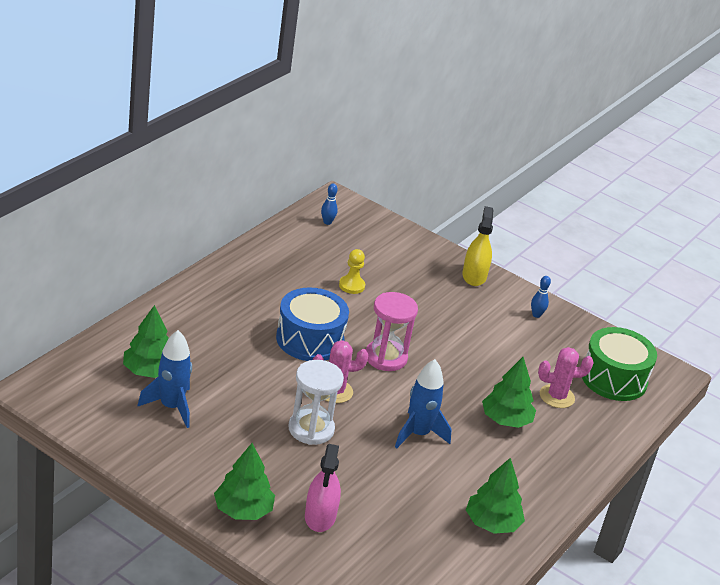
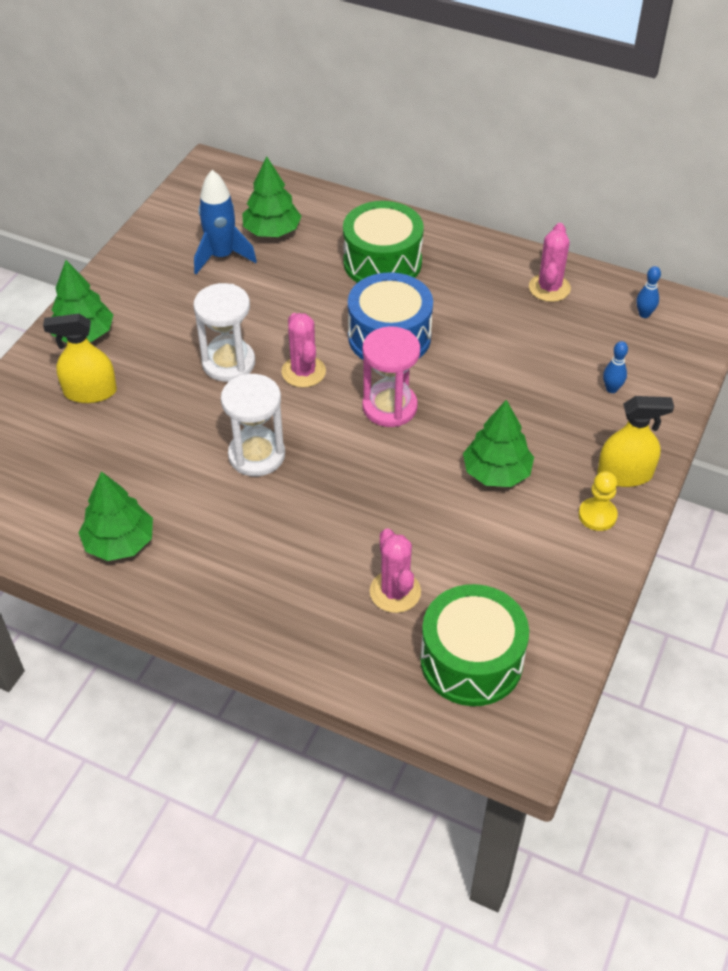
camera: 85 degrees right, 15 degrees up
pink spray bottle [305,444,341,532] -> yellow spray bottle [43,314,117,403]
yellow pawn [339,249,365,294] -> yellow pawn moved to [578,471,618,531]
blue rocket [395,359,452,449] -> white hourglass [221,374,285,476]
green tree [482,357,536,428] -> green tree moved to [463,400,534,487]
blue bowling pin [531,276,551,318] -> blue bowling pin moved to [603,341,628,393]
none -> green drum [343,201,424,283]
none -> pink cactus [529,223,571,302]

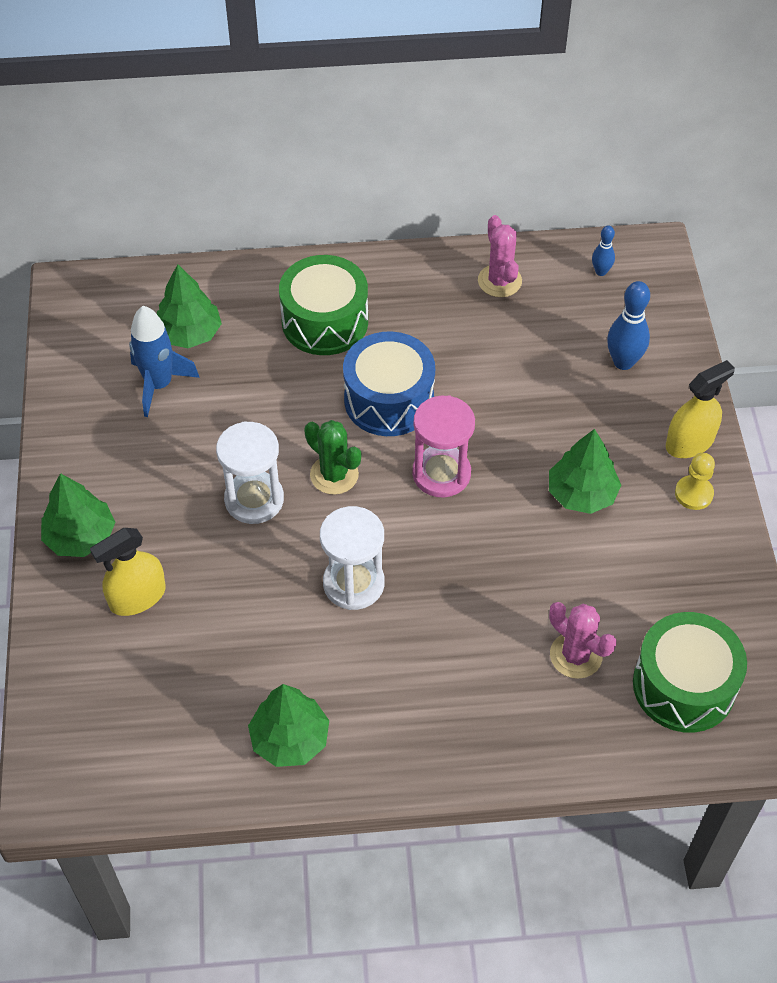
camera: 30 degrees left, 5 degrees up
pink cactus [281,313,326,388] -> green cactus [304,420,361,495]
blue bowling pin [603,341,628,393] -> blue bowling pin [607,281,650,370], size x1.74

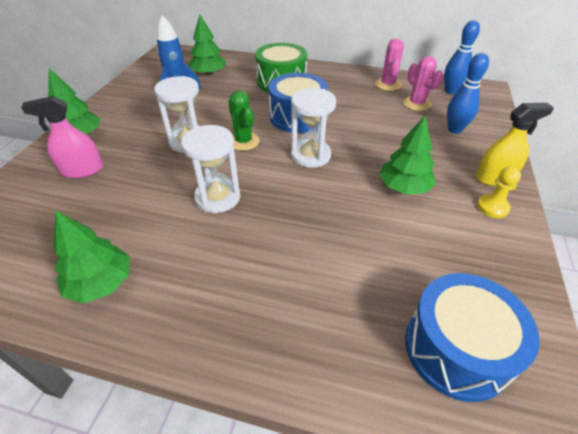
camera: 20 degrees right, 10 degrees down
yellow spray bottle [90,528,166,616] -> pink spray bottle [21,96,103,178]
pink hourglass [412,395,475,497] -> white hourglass [291,88,336,168]
pink cactus [549,602,616,679] -> pink cactus moved to [403,56,444,111]
blue bowling pin [592,225,615,276] -> blue bowling pin [444,20,480,94], size x1.74
green drum [633,612,747,733] -> blue drum [405,273,540,402]

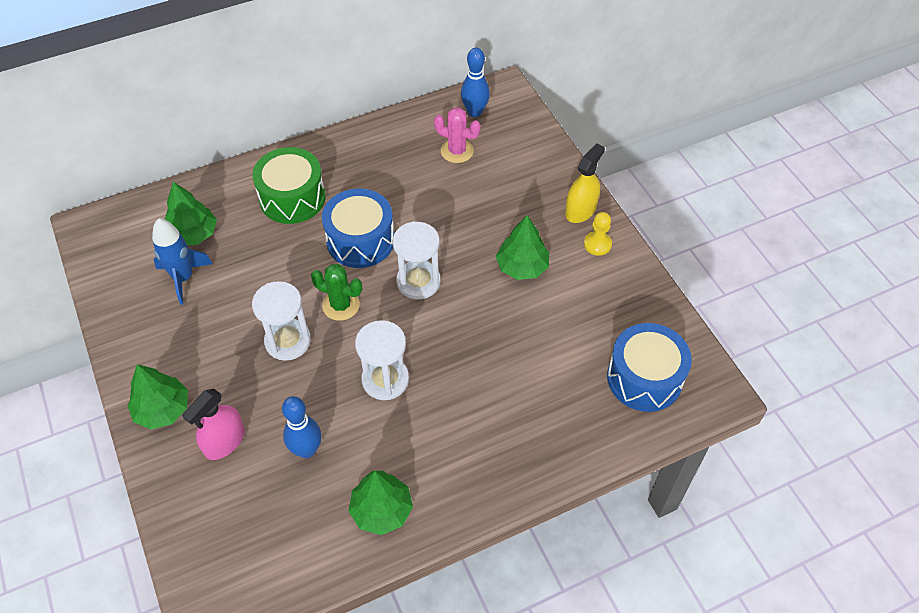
camera: 40 degrees left, 10 degrees up
pink cactus [375,39,404,91] -> none
blue bowling pin [447,53,489,134] -> blue bowling pin moved to [282,396,321,458]

